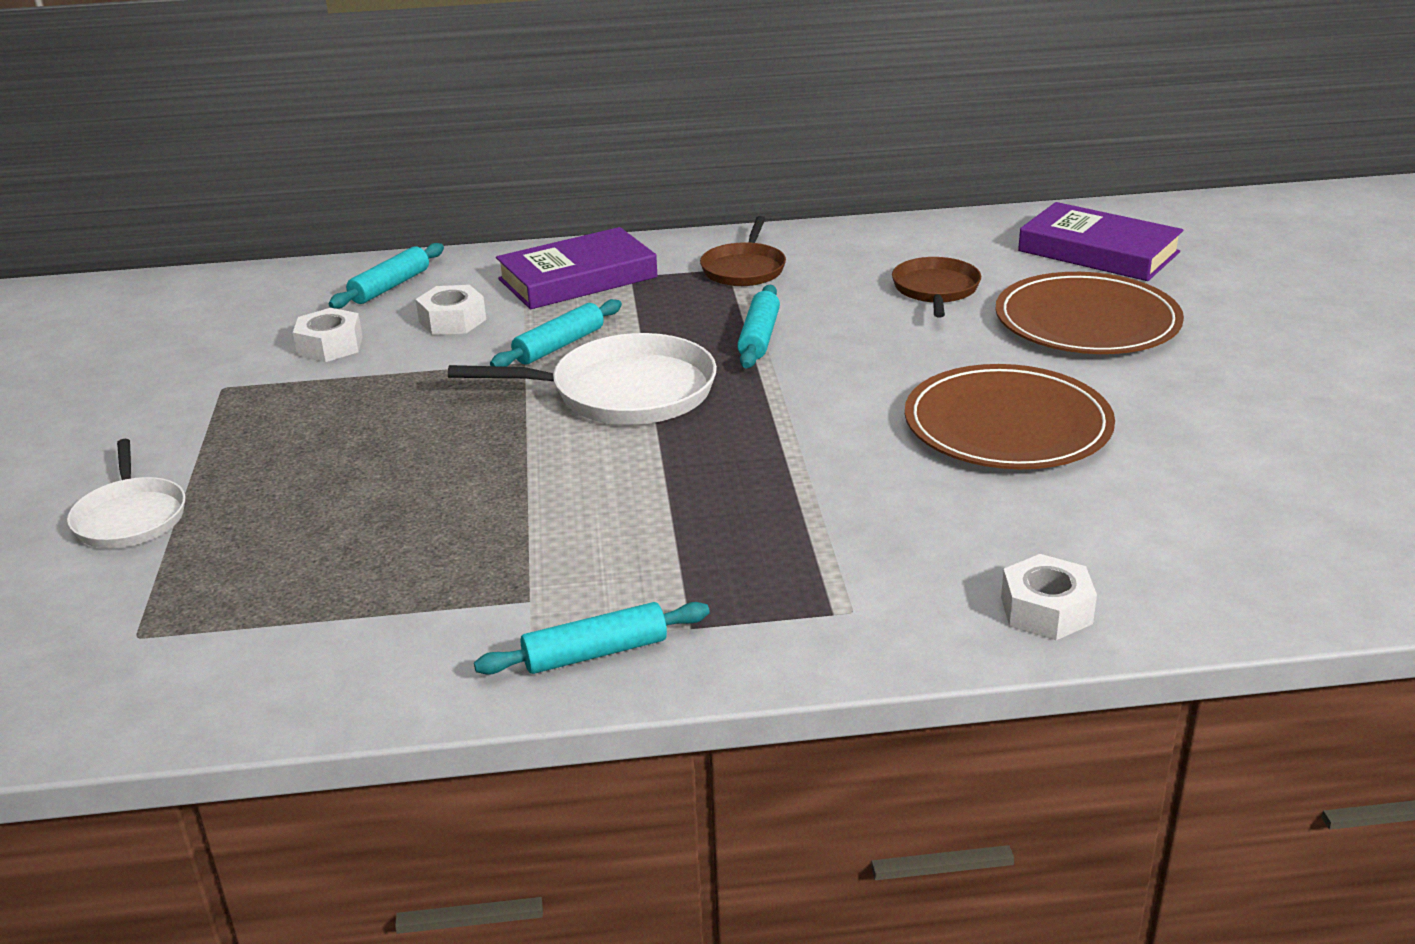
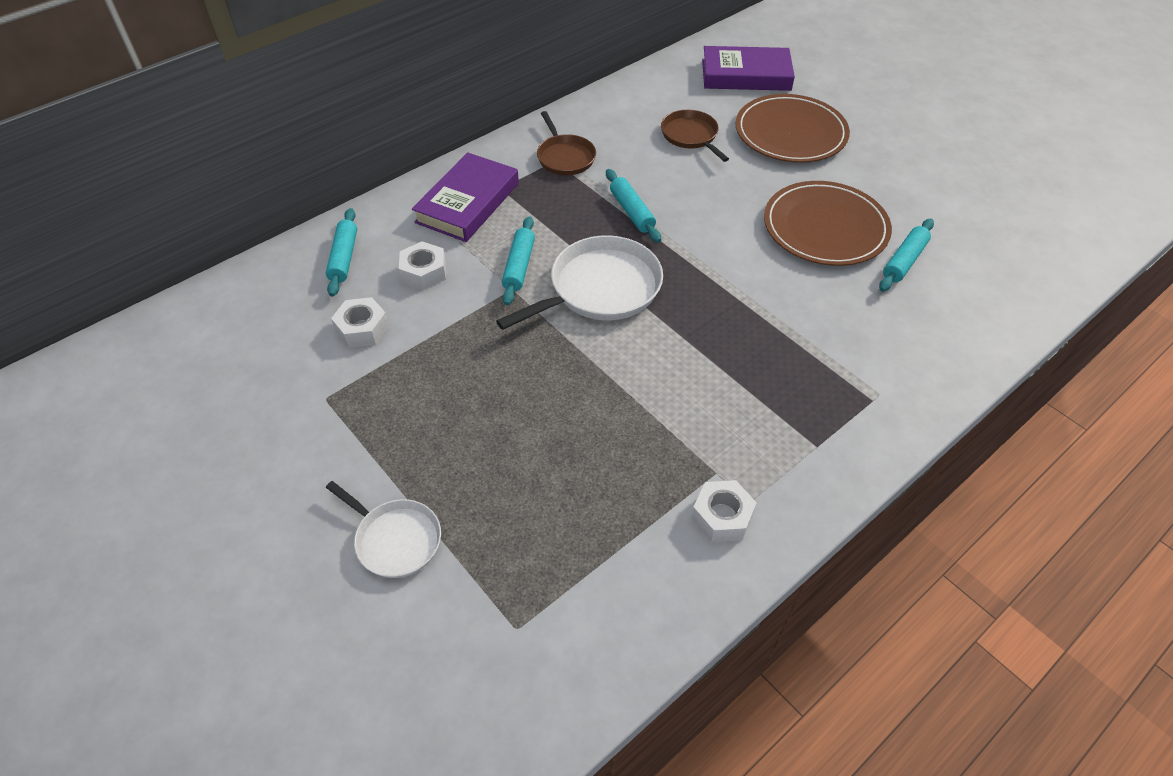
camera: 35 degrees left, 20 degrees up
turquoise rolling pin [474,602,710,675] -> turquoise rolling pin moved to [879,218,934,292]
white nut [1001,554,1097,640] -> white nut moved to [691,480,757,542]

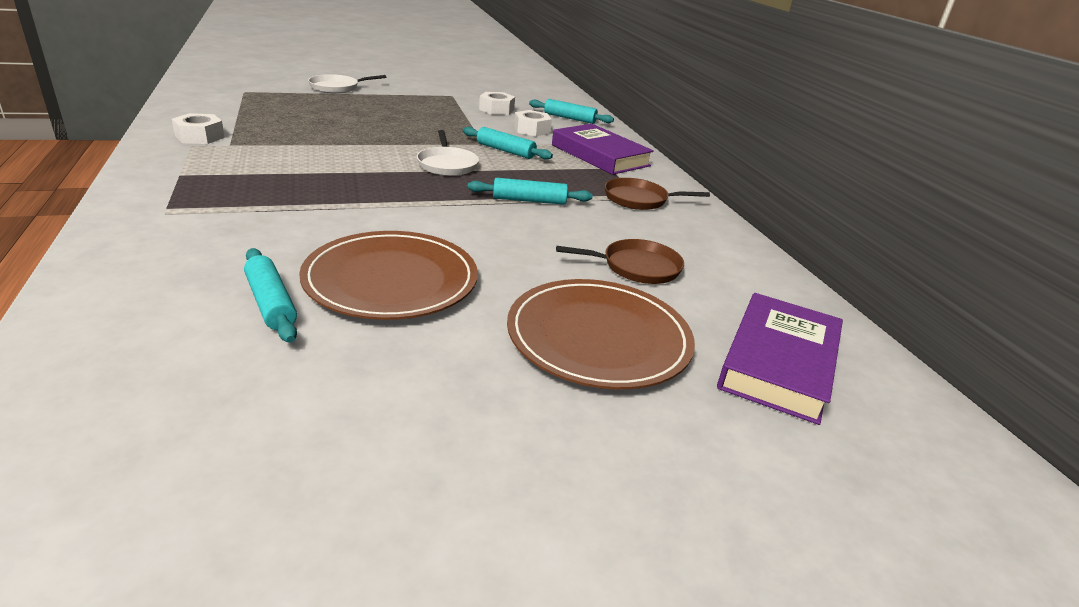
camera: 110 degrees right, 20 degrees down
white pan [496,235,663,330] -> white pan [417,130,479,176], size x0.61

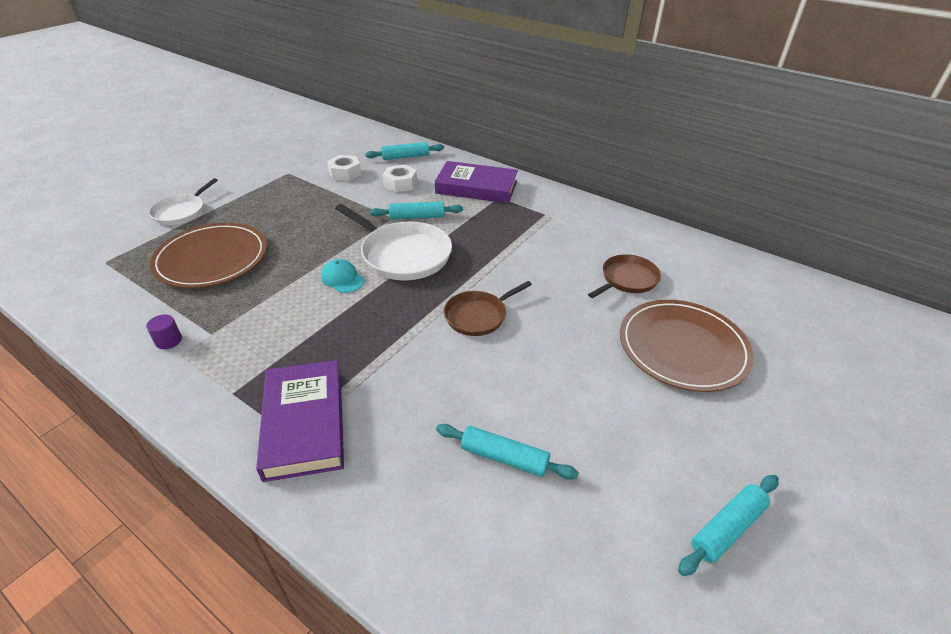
camera: 35 degrees left, 10 degrees up
white nut [172,113,225,144] -> purple cylinder [146,314,182,349]
brown plate [299,231,478,320] -> brown plate moved to [150,223,267,288]
white pan [417,130,479,176] -> white pan [335,204,452,280], size x1.63
turquoise rolling pin [468,178,593,205] -> turquoise rolling pin moved to [678,475,779,576]
brown pan [605,178,710,210] -> brown pan moved to [444,281,532,336]
purple book [717,293,843,425] -> purple book moved to [256,360,344,482]
none -> turquoise cap [321,259,364,293]

